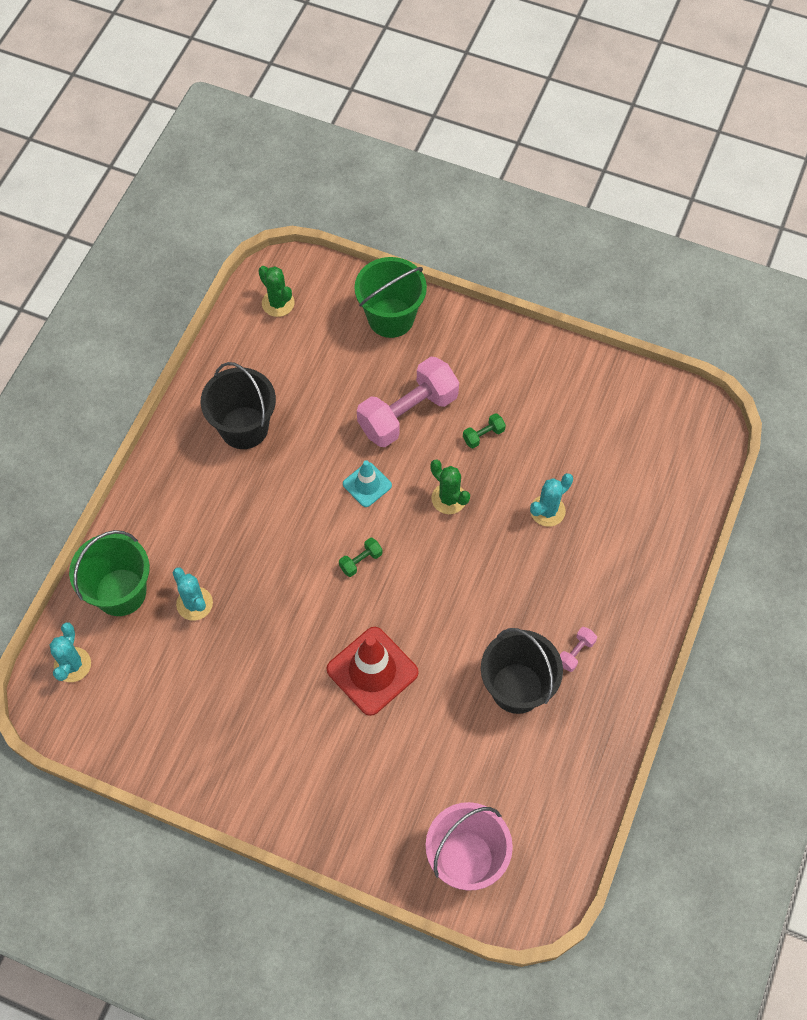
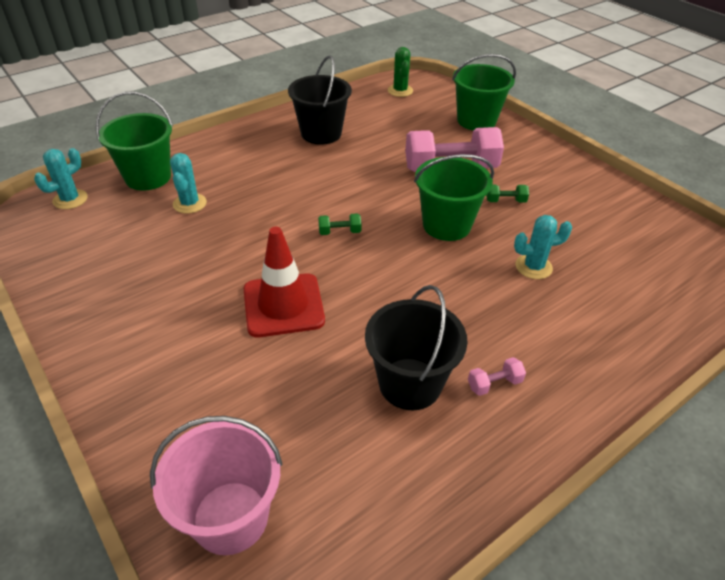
camera: 30 degrees right, 20 degrees down
turquoise traffic cone [343,460,392,507] -> none
green cactus [430,460,470,514] -> green bucket [414,154,494,241]

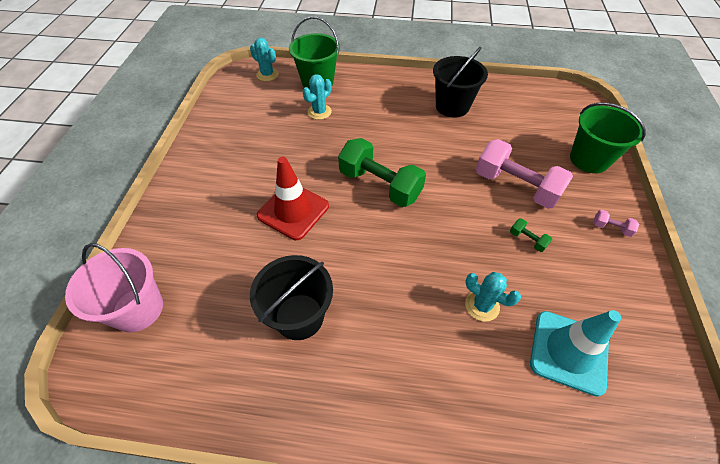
camera: 45 degrees right, 10 degrees up
turquoise cactus [34,148,88,209] -> turquoise cactus turned 45 degrees clockwise [250,38,279,81]
green dumbbell [318,213,361,235] -> green dumbbell [338,138,426,207], size x2.45
green cactus [388,47,413,97] -> none
green bucket [414,154,494,241] -> none
pink dumbbell [468,357,526,396] -> pink dumbbell moved to [593,209,639,237]
none -> turquoise traffic cone [530,310,621,397]

